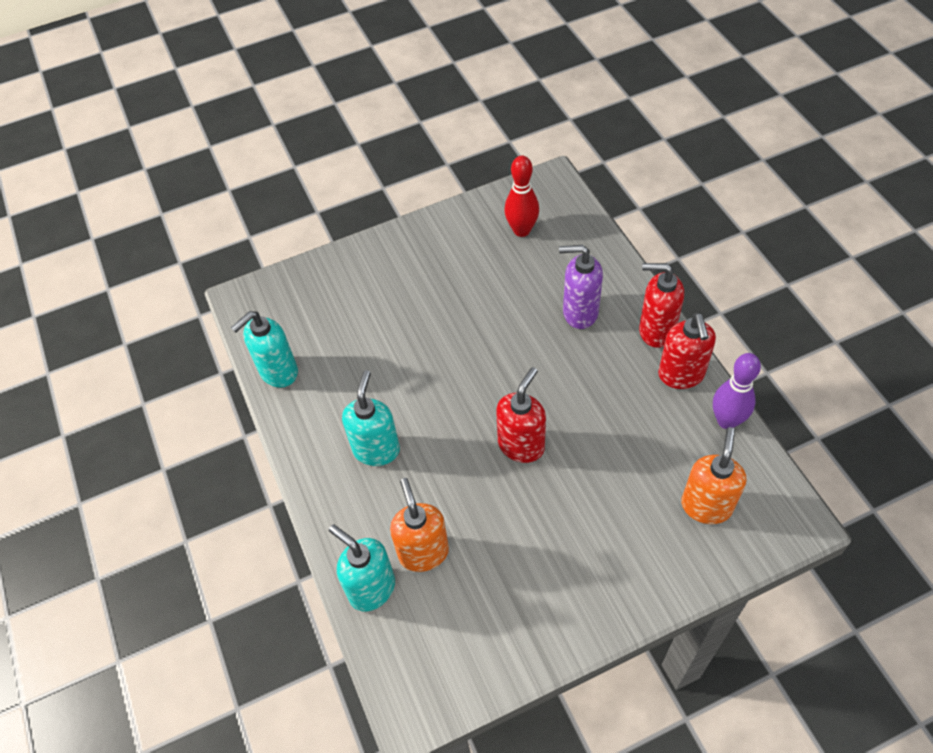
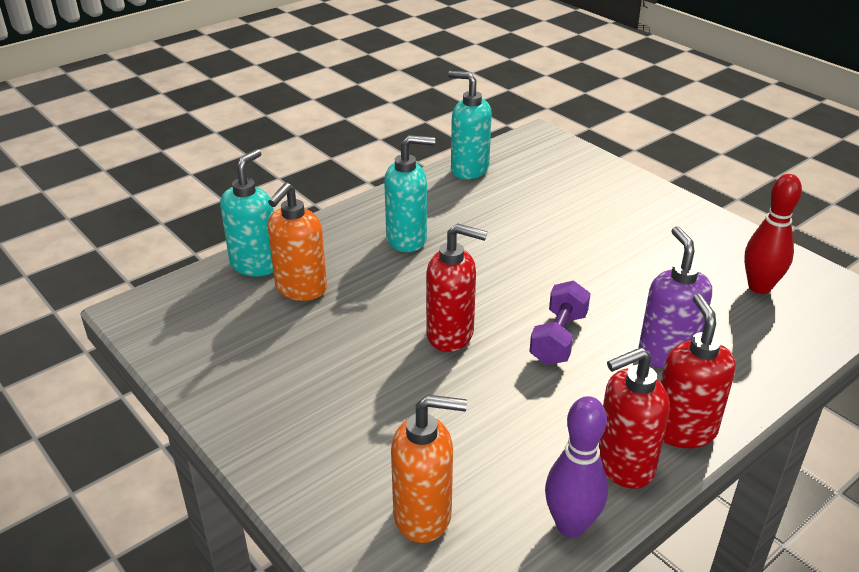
camera: 70 degrees right, 20 degrees down
orange soap dispenser [390,478,449,572] -> orange soap dispenser turned 150 degrees clockwise [268,182,327,301]
none -> purple dumbbell [529,281,591,365]

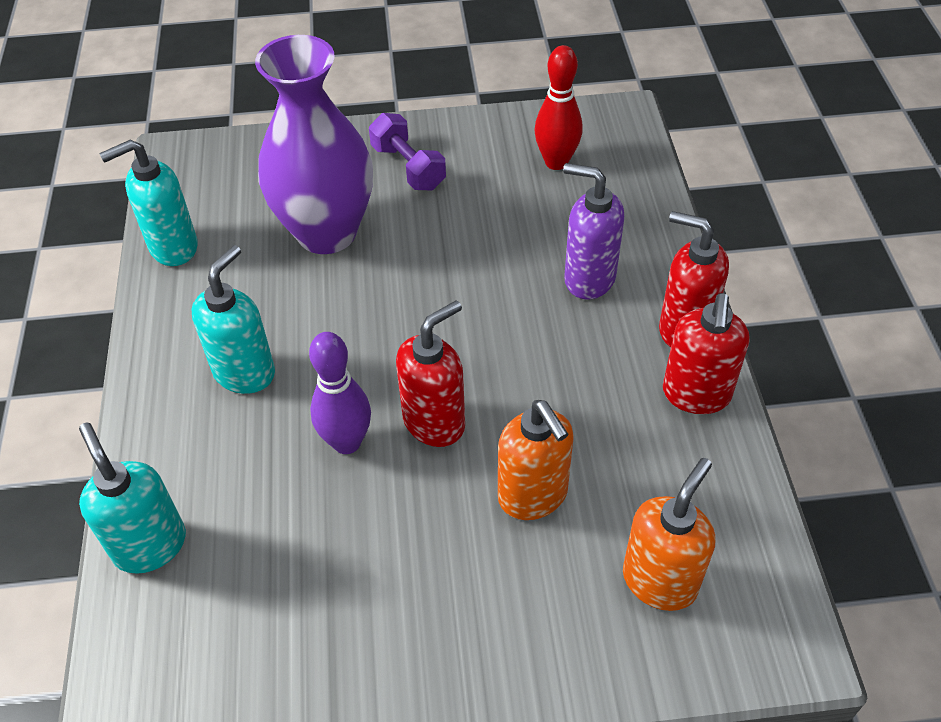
camera: 55 degrees left, 15 degrees up
orange soap dispenser [268,182,327,301] -> orange soap dispenser moved to [498,400,574,520]
purple dumbbell [529,281,591,365] -> purple dumbbell moved to [369,113,446,190]
purple bowling pin [545,396,608,538] -> purple bowling pin moved to [309,332,371,454]
none -> purple vase [255,35,373,254]

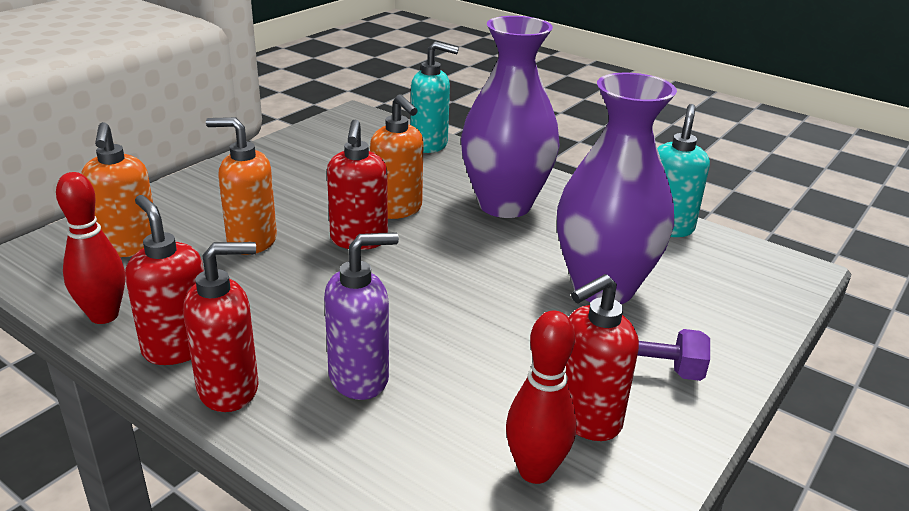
camera: 130 degrees right, 20 degrees down
turquoise soap dispenser [192,245,275,394] -> purple vase [461,16,560,218]
purple bowling pin [309,332,371,454] -> orange soap dispenser [370,94,424,219]
none -> red bowling pin [56,172,125,324]
none -> red soap dispenser [566,274,639,441]

